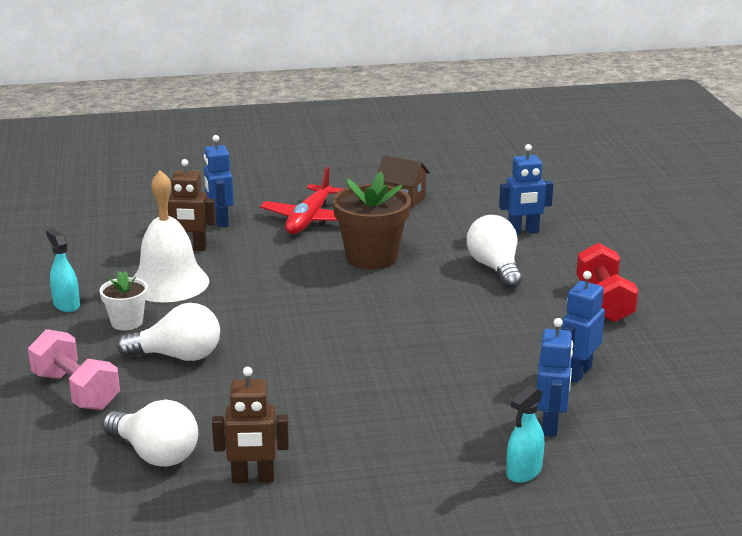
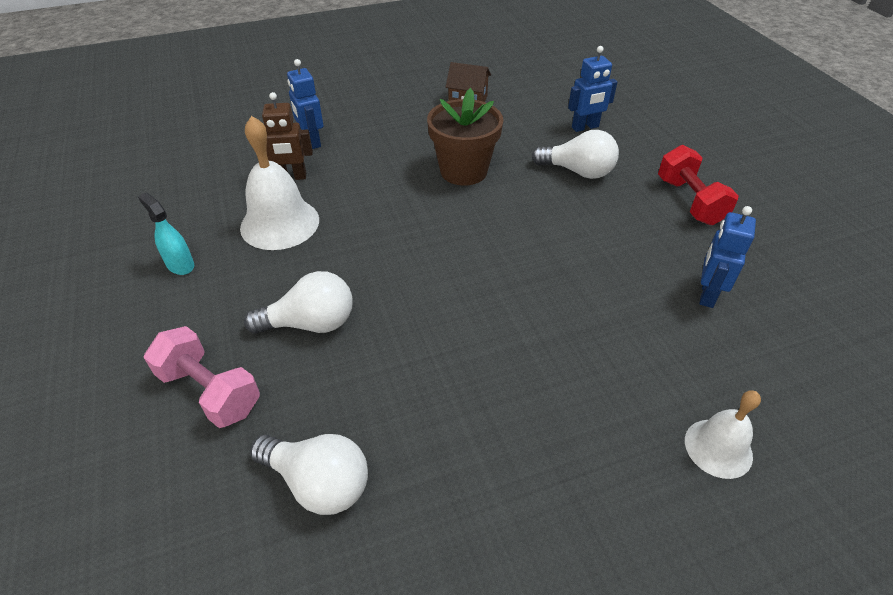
camera: 10 degrees left, 20 degrees up
white flower pot [99,271,148,330] -> none
brown robot [212,367,289,483] -> none
red plane [260,167,343,234] -> none
white light bulb [467,215,522,288] -> white light bulb turned 135 degrees clockwise [532,130,619,179]
turquoise spray bottle [506,385,544,483] -> white bell [685,390,761,479]
blue robot [537,318,573,436] -> none

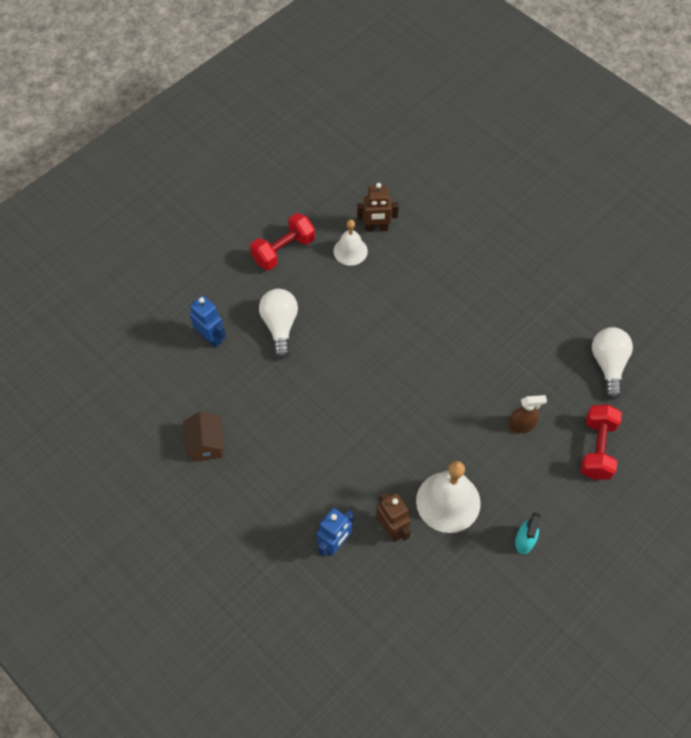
camera: 115 degrees left, 15 degrees up
pink dumbbell [143,326,260,428] -> red dumbbell [581,405,622,480]
white light bulb [244,271,353,334] -> brown spray bottle [508,395,547,433]
brown flower pot [427,88,503,186] -> none
white bell [685,390,761,479] -> white bell moved to [334,220,368,266]
blue robot [699,206,756,308] -> brown robot [357,183,399,232]

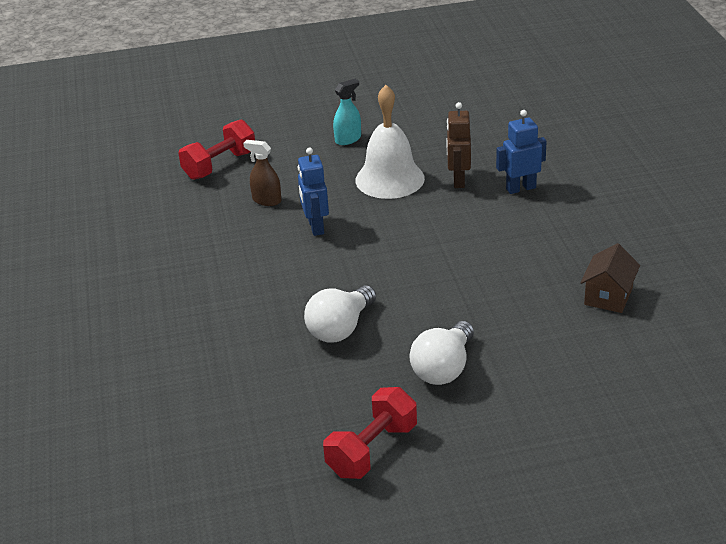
camera: 145 degrees left, 25 degrees down
blue robot [190,295,226,348] -> blue robot moved to [298,147,329,236]
red dumbbell [250,213,315,270] -> red dumbbell turned 45 degrees counterclockwise [323,387,417,479]
white bell [334,220,368,266] -> none
brown robot [357,183,399,232] -> none
white light bulb [592,327,633,400] -> white light bulb moved to [304,285,376,343]

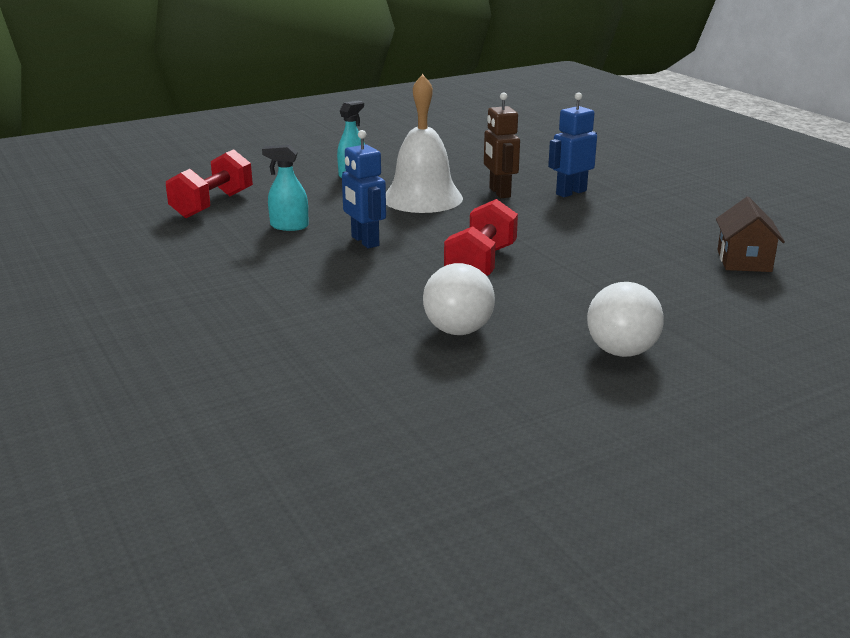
camera: 20 degrees left, 10 degrees down
brown spray bottle [243,140,281,206] -> turquoise spray bottle [262,145,309,231]
red dumbbell [323,387,417,479] -> red dumbbell moved to [444,199,518,276]

